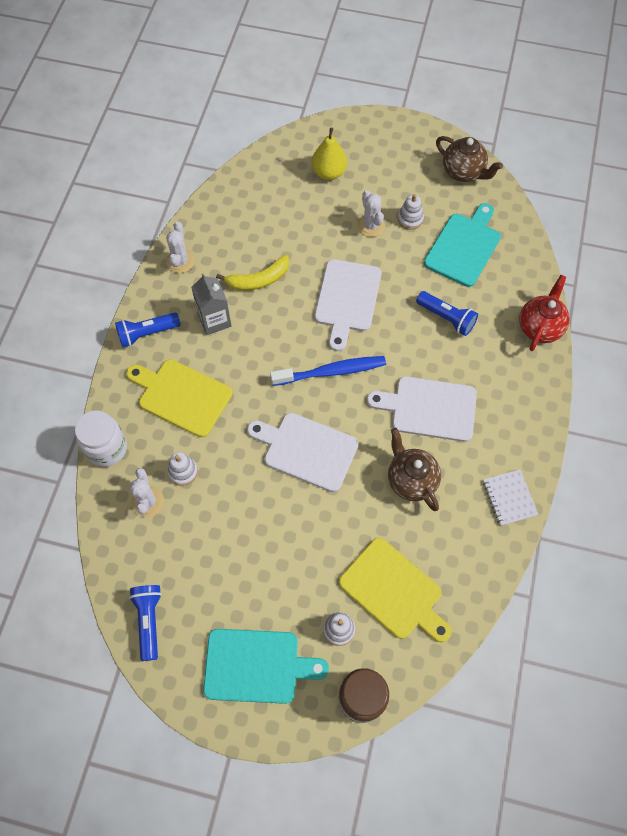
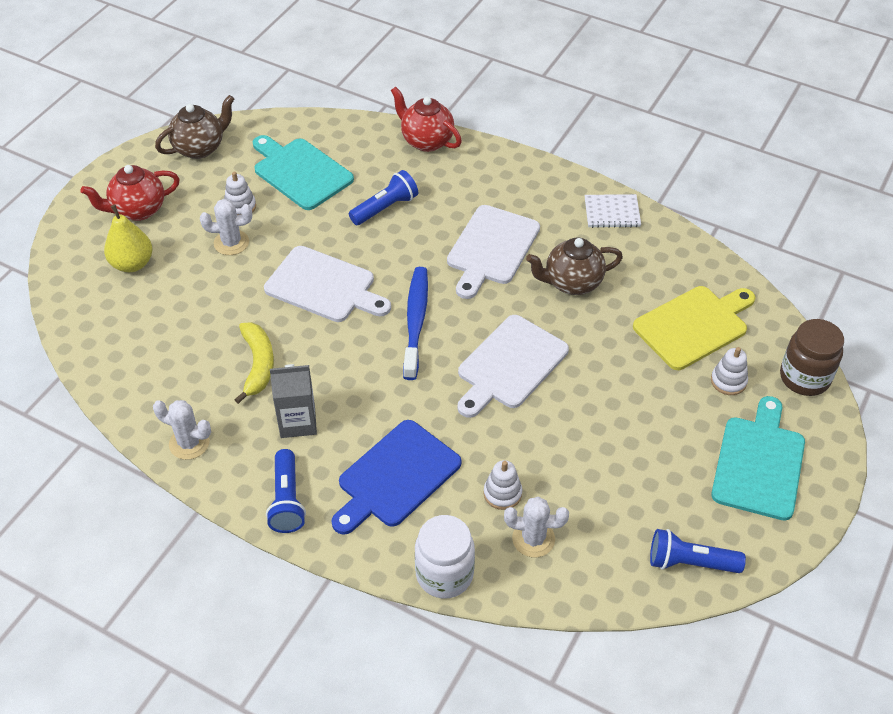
camera: 75 degrees left, 15 degrees down
yellow cutting board [126,359,232,437] -> blue cutting board [331,420,461,535]
none -> red teapot [80,165,180,221]

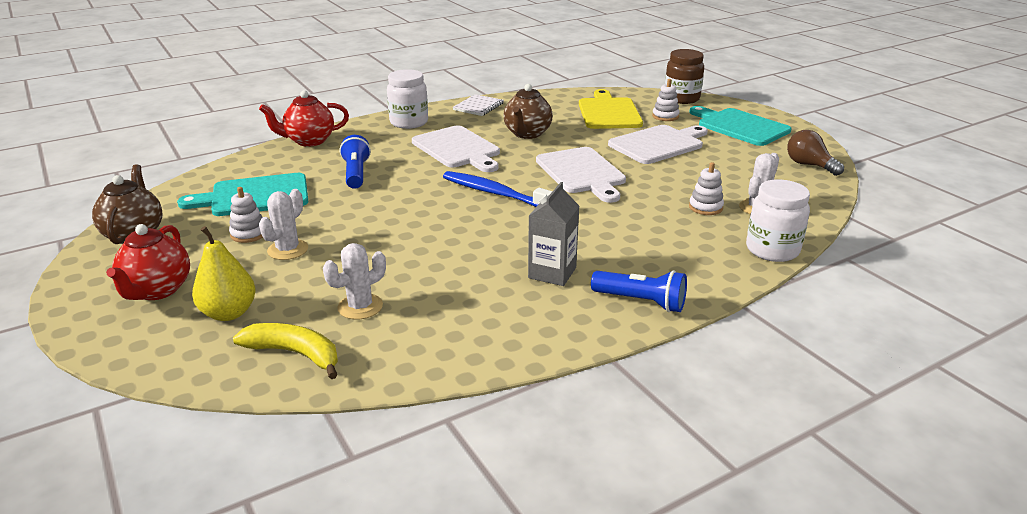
camera: 60 degrees left, 20 degrees down
white cactus [153,400,211,460] -> white cactus moved to [323,243,386,320]
yellow banana [234,322,274,404] -> yellow banana moved to [233,323,338,379]
white cutting board [264,246,391,322] -> white cutting board moved to [608,125,708,164]
blue cutting board [331,420,461,535] -> none
blue flashlight [650,529,746,573] -> brown light bulb [787,130,844,176]
none -> white jar [387,69,428,129]

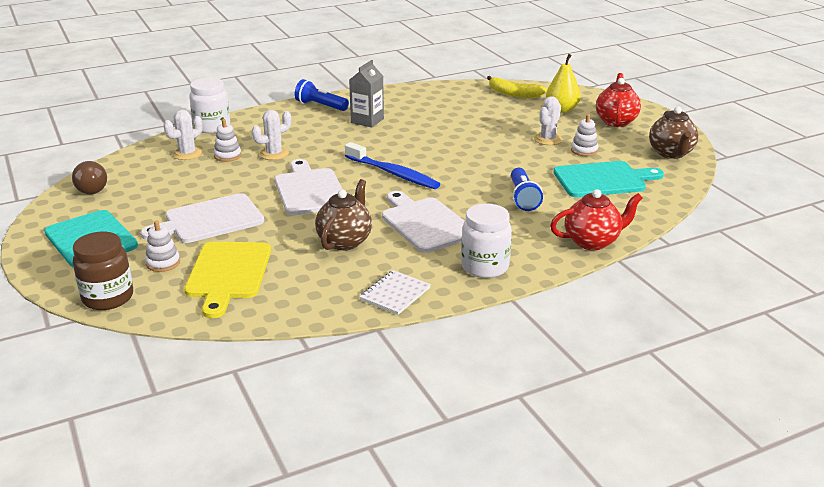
camera: 175 degrees left, 0 degrees up
white cactus [323,243,386,320] -> white cactus moved to [252,110,291,160]

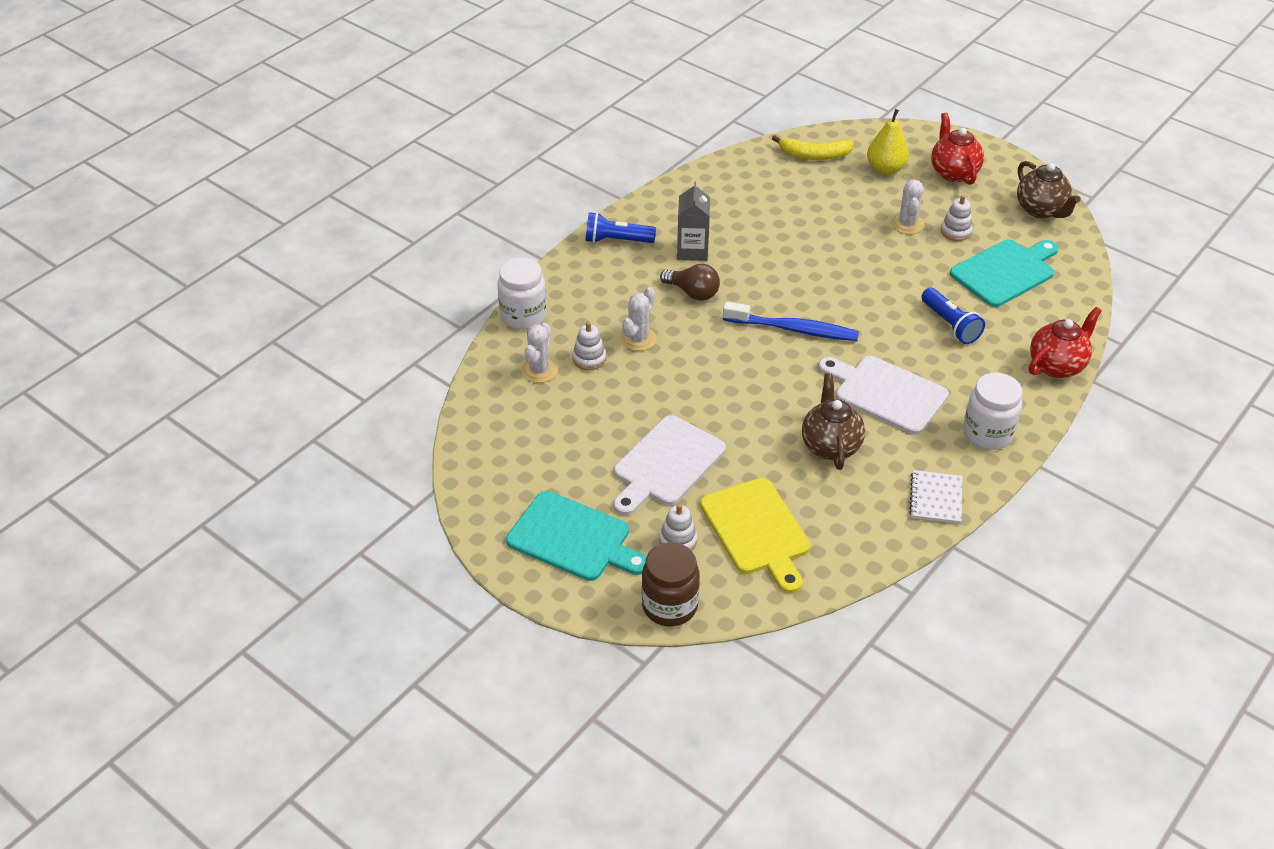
camera: 25 degrees left, 15 degrees up
brown light bulb [72,161,107,194] -> brown light bulb moved to [660,264,720,301]
white cutting board [275,159,342,215] -> none

